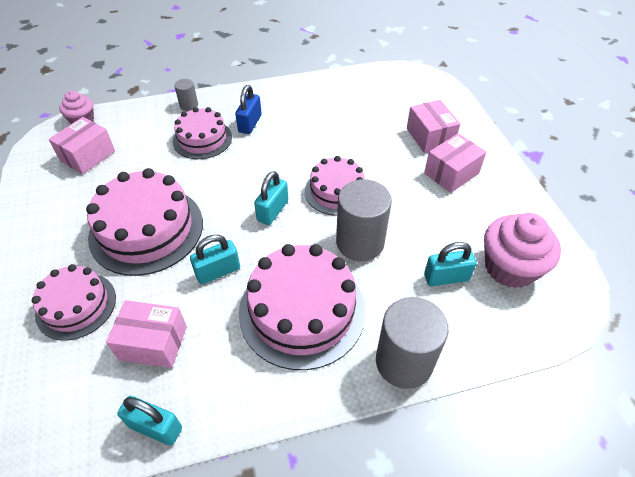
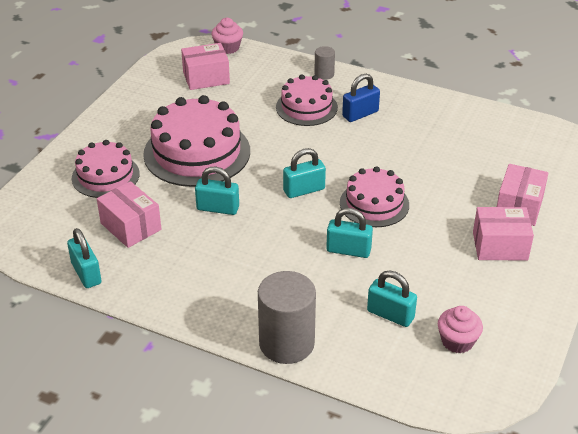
camera: 40 degrees right, 10 degrees down
pink cake [239,244,366,370] -> none
grey cylinder [336,179,392,261] -> turquoise padlock [326,208,373,258]
pink cupcake [484,213,561,288] -> pink cupcake [438,306,483,353], size x0.58

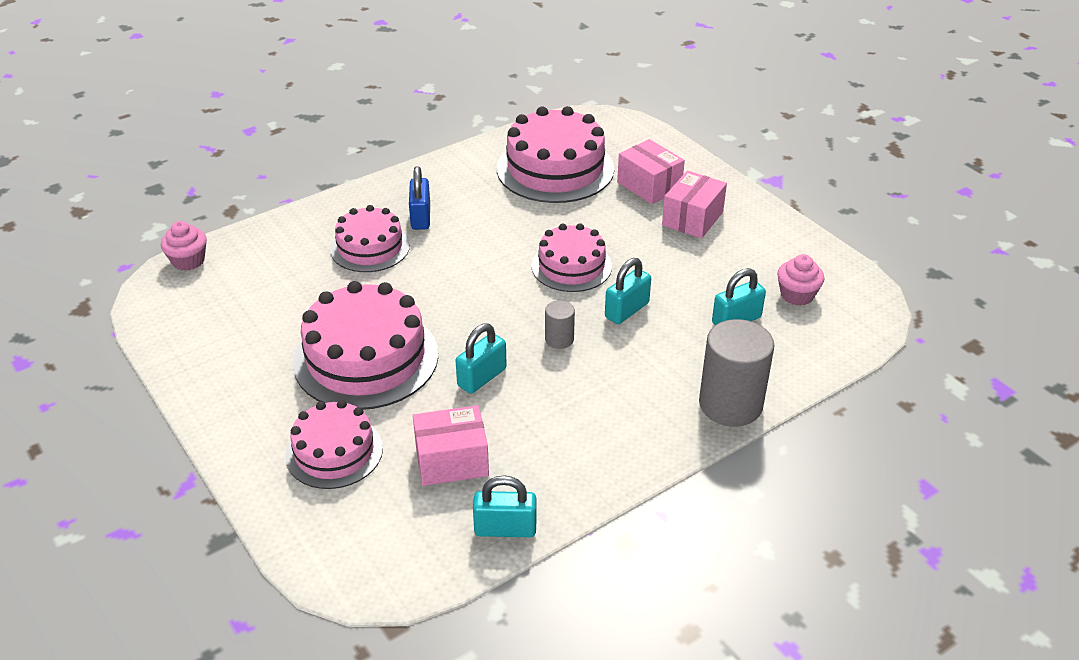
camera: 60 degrees left, 0 degrees up
pink box [181,43,230,90] -> none
turquoise padlock [283,148,326,198] -> none
grey cylinder [314,46,335,80] -> grey cylinder moved to [545,300,575,349]
none -> pink cake [497,106,614,203]

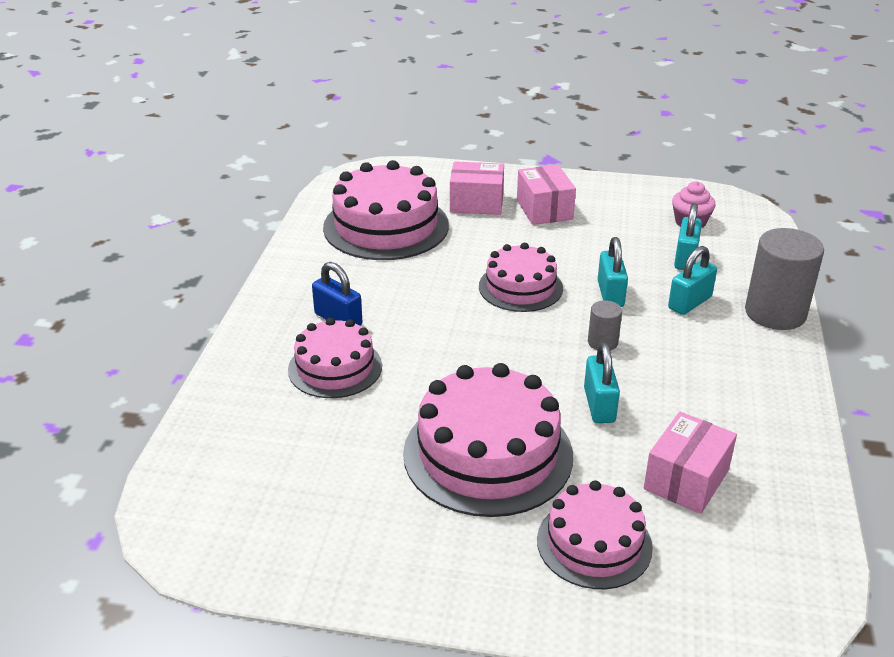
camera: 45 degrees left, 5 degrees down
pink cupcake [161,221,207,271] -> none
turquoise padlock [473,476,536,537] -> turquoise padlock moved to [668,246,717,315]

